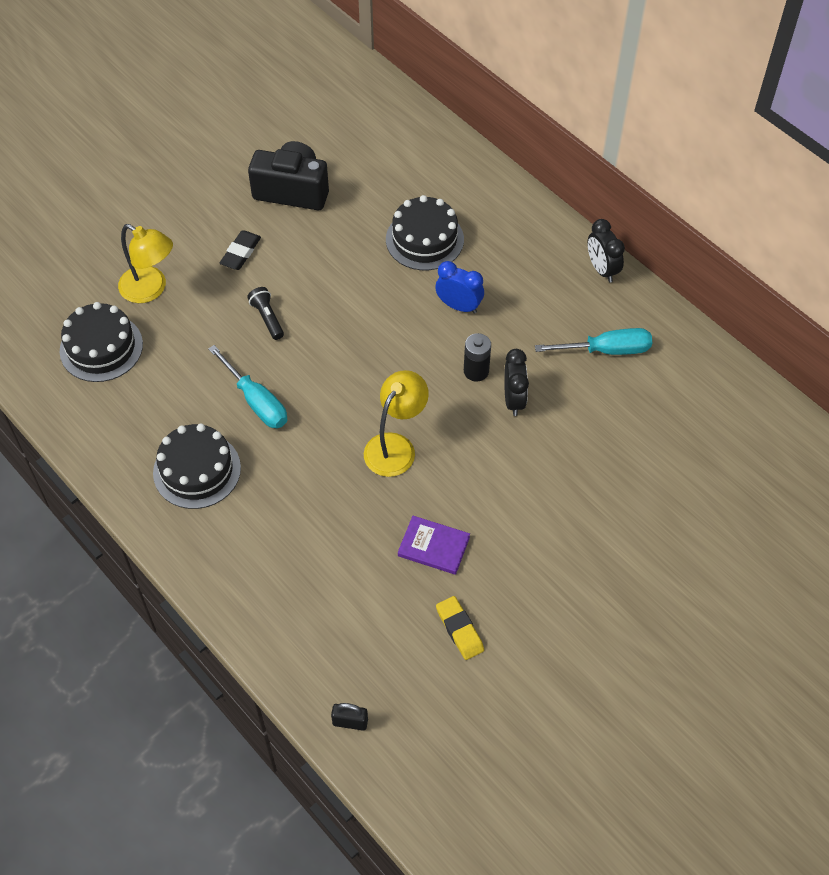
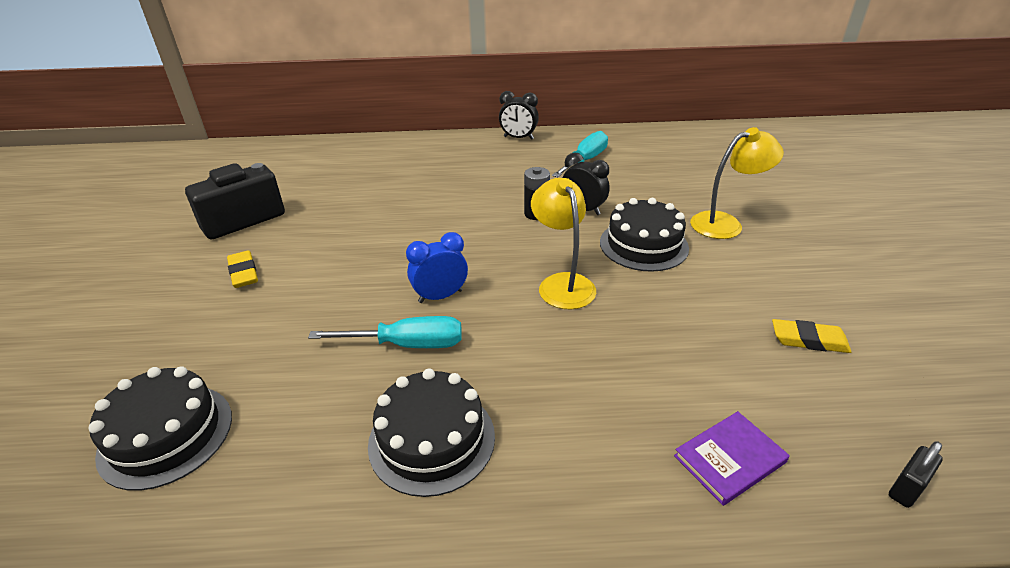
camera: 50 degrees left, 20 degrees down
yellow lamp [118,224,173,303] -> yellow lamp moved to [690,127,784,239]
black eraser [220,230,261,270] -> yellow eraser [227,250,258,288]
black flashlight [247,287,284,340] -> none
black cake [386,195,464,270] -> black cake moved to [600,198,689,272]
purple book [398,516,470,575] -> purple book moved to [674,411,790,506]
blue clock [435,261,484,314] -> blue clock moved to [406,232,468,303]

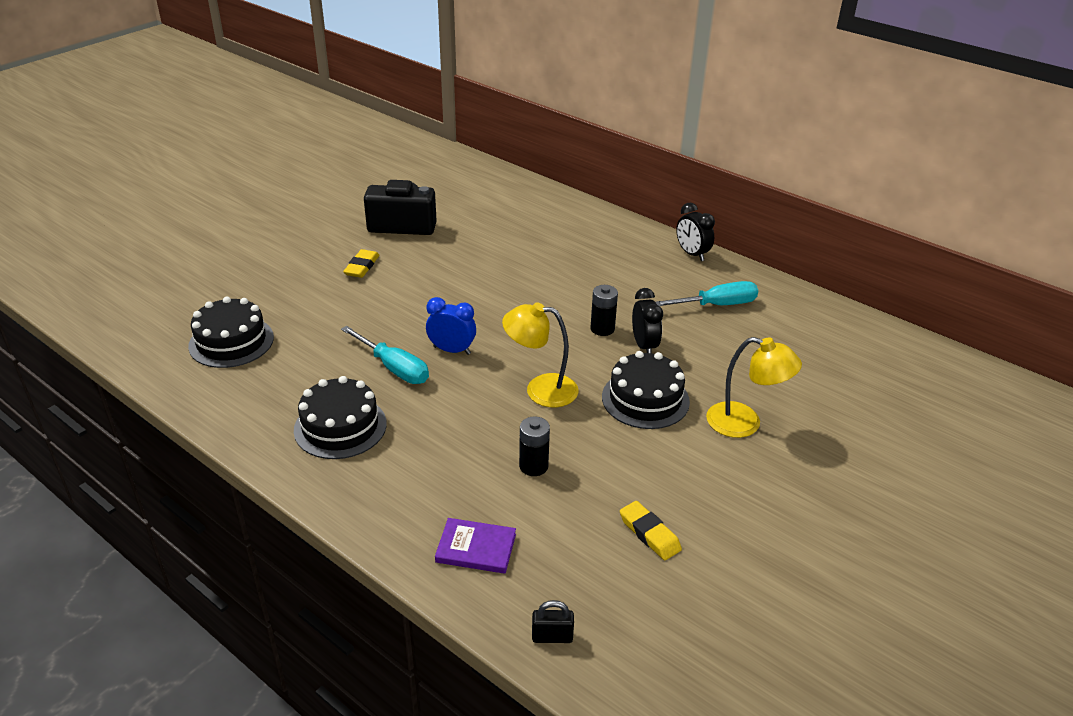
camera: 40 degrees right, 0 degrees up
yellow lamp [531,178,596,309] -> yellow lamp turned 105 degrees counterclockwise [502,302,579,407]
none -> black battery [519,416,550,476]

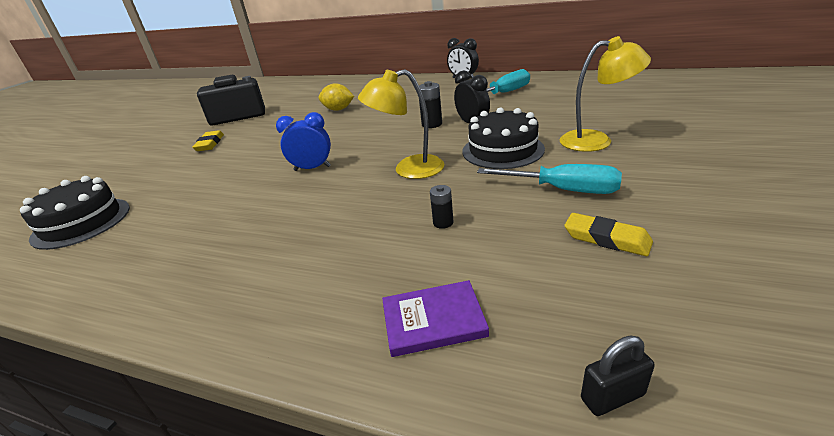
camera: 15 degrees left, 5 degrees down
black cake [294,376,387,459] -> none
turquoise screwdriver [341,326,429,384] -> turquoise screwdriver moved to [477,164,622,194]
black battery [519,416,550,476] -> black battery [430,185,454,229], size x0.65
none -> yellow lemon [319,83,354,111]

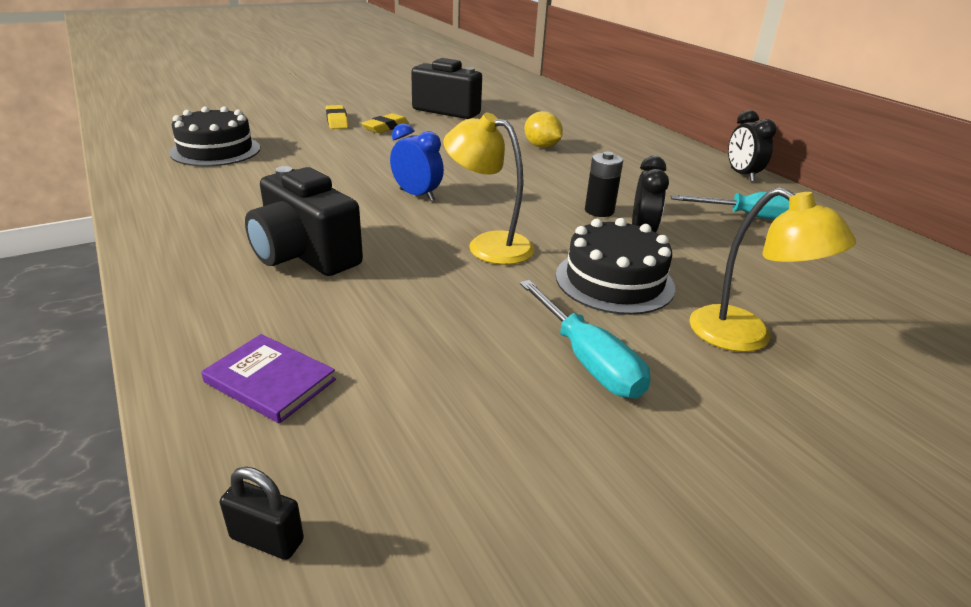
camera: 35 degrees right, 0 degrees up
black battery [430,185,454,229] -> none
yellow eraser [564,213,653,256] -> yellow eraser moved to [326,105,349,129]
none -> black camera [245,166,363,276]

